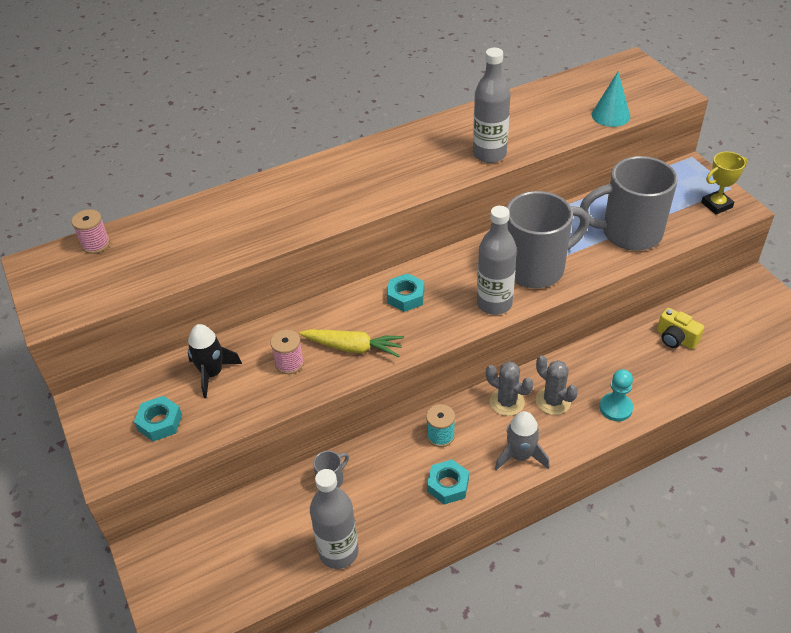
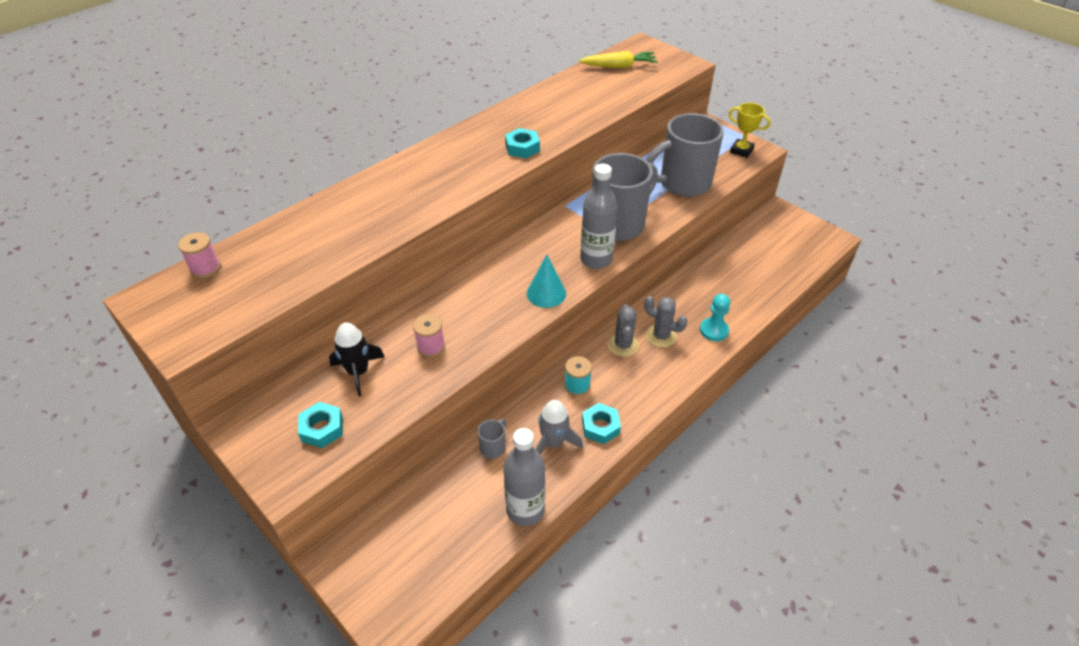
camera: 20 degrees left, 0 degrees up
yellow carrot [299,329,404,357] -> yellow carrot moved to [579,51,658,68]
turquoise nut [387,273,424,312] -> turquoise nut moved to [505,128,540,158]
grey bottle [473,48,511,163] -> none
grey cactus [486,361,534,416] -> grey cactus turned 75 degrees clockwise [608,304,639,357]
grey rocket [495,411,550,470] -> grey rocket moved to [536,400,583,455]
turquoise cone [592,72,630,127] -> turquoise cone moved to [527,254,566,308]
yellow camera [657,308,704,349] -> none
yellow trophy [701,152,747,215] -> yellow trophy turned 75 degrees clockwise [729,103,771,158]

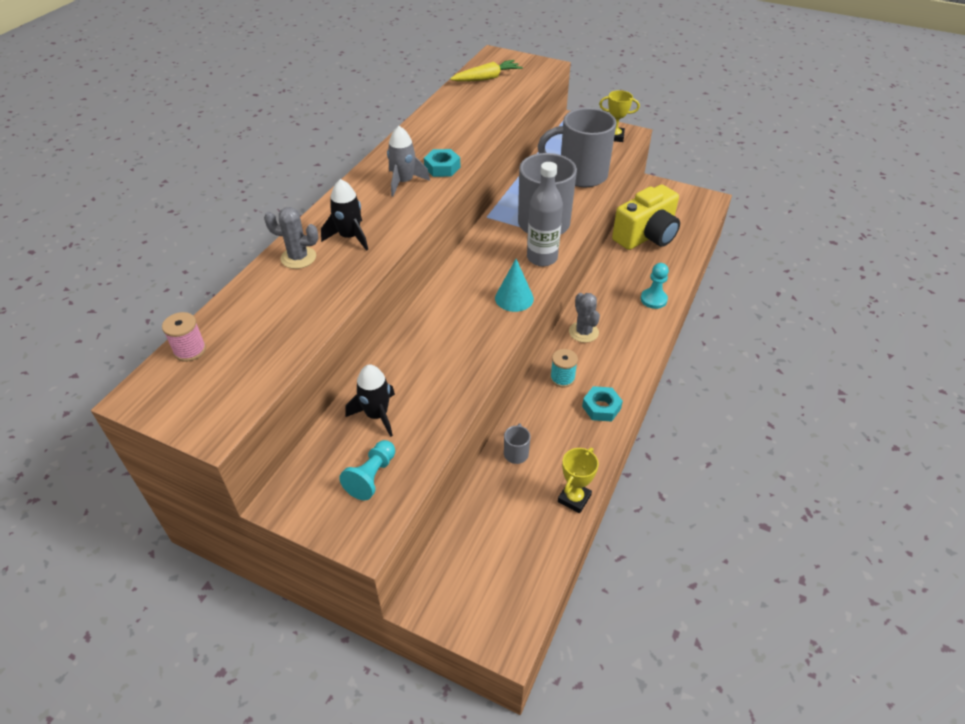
camera: 20 degrees left, 0 degrees up
turquoise nut [298,402,343,448] -> turquoise pawn [339,440,395,500]
pink spool [413,314,445,358] -> none
grey bottle [503,428,545,526] -> yellow trophy [558,448,599,513]
grey rocket [536,400,583,455] -> grey rocket moved to [387,126,430,197]
grey cactus [644,296,687,347] -> grey cactus moved to [264,207,318,269]
grey mug [646,113,724,197] -> grey mug turned 45 degrees clockwise [538,108,616,187]
none -> black rocket [321,179,368,251]
none -> yellow camera [612,185,680,250]

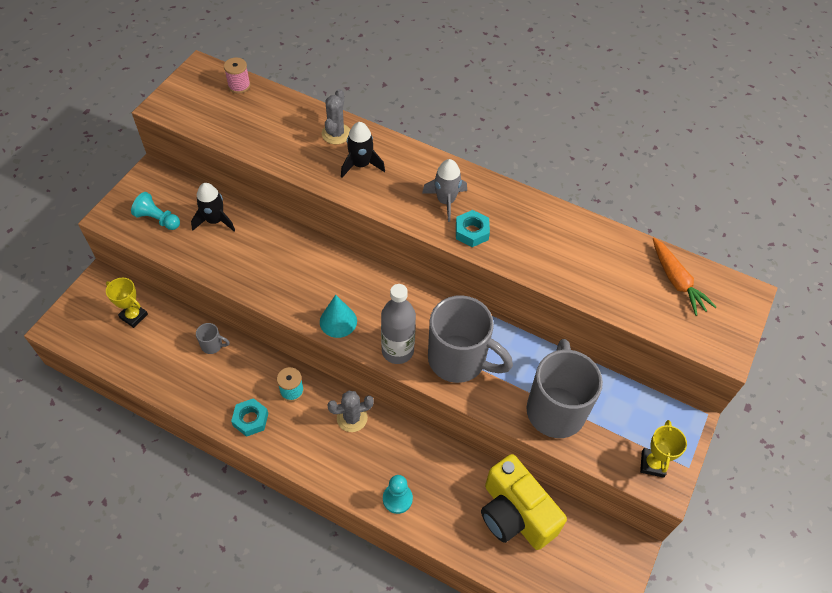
camera: 90 degrees right, 10 degrees up
yellow carrot [450,60,523,81] -> orange carrot [653,238,717,316]
yellow trophy [558,448,599,513] -> yellow trophy moved to [106,278,148,328]

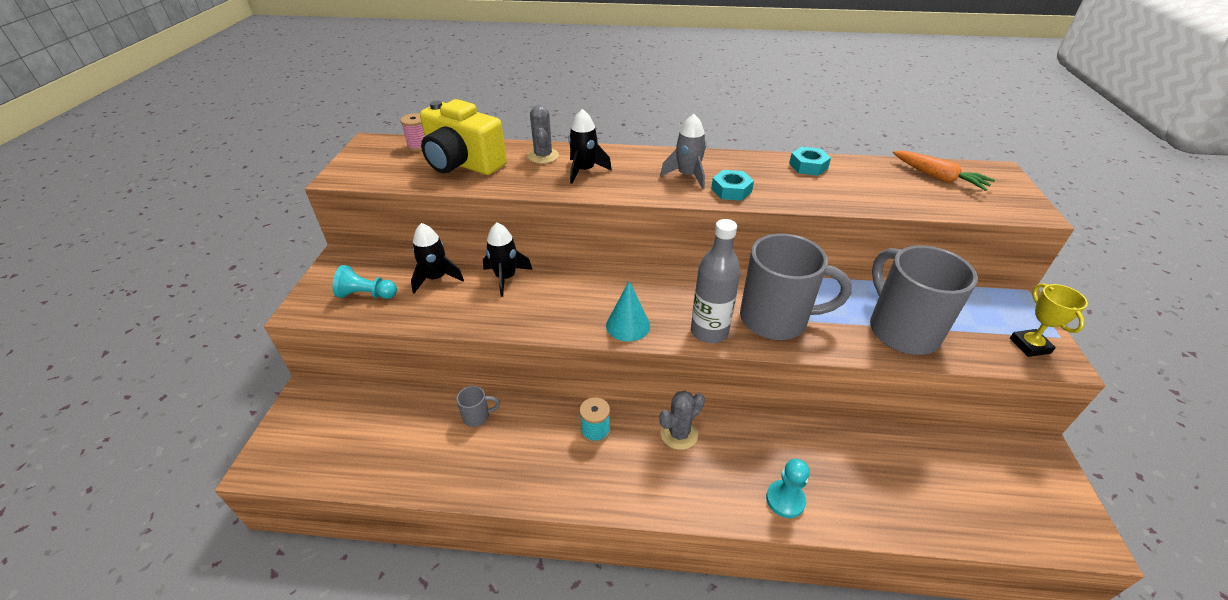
camera: 20 degrees left, 15 degrees down
yellow trophy [106,278,148,328] -> none
turquoise nut [231,398,268,437] -> turquoise nut moved to [789,147,831,176]
yellow camera [481,454,567,550] -> yellow camera moved to [420,99,507,175]
none -> black rocket [483,223,532,297]

